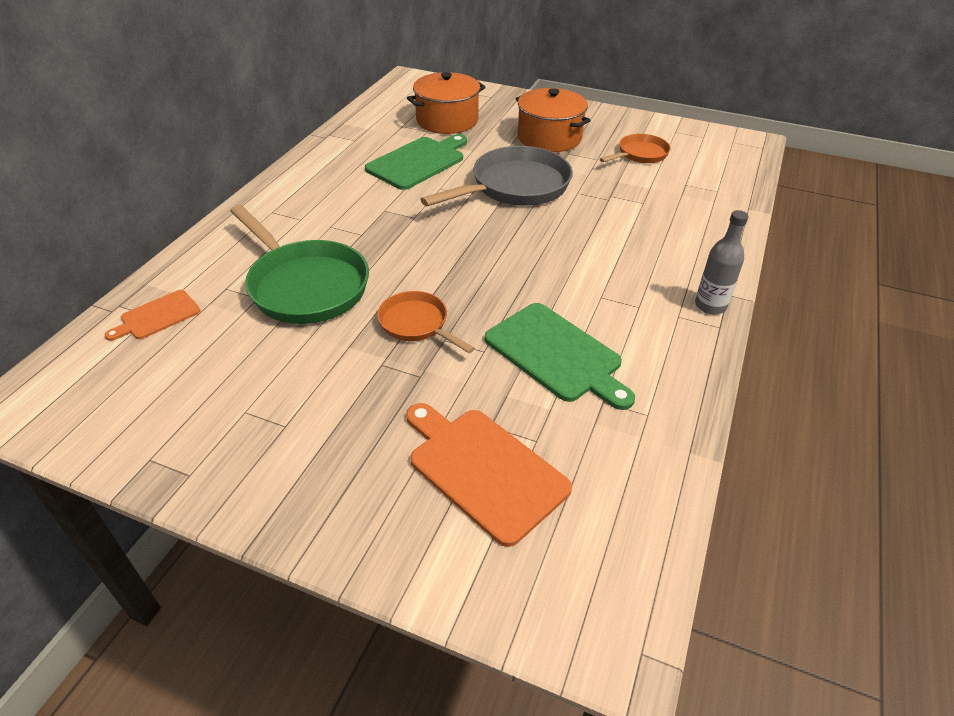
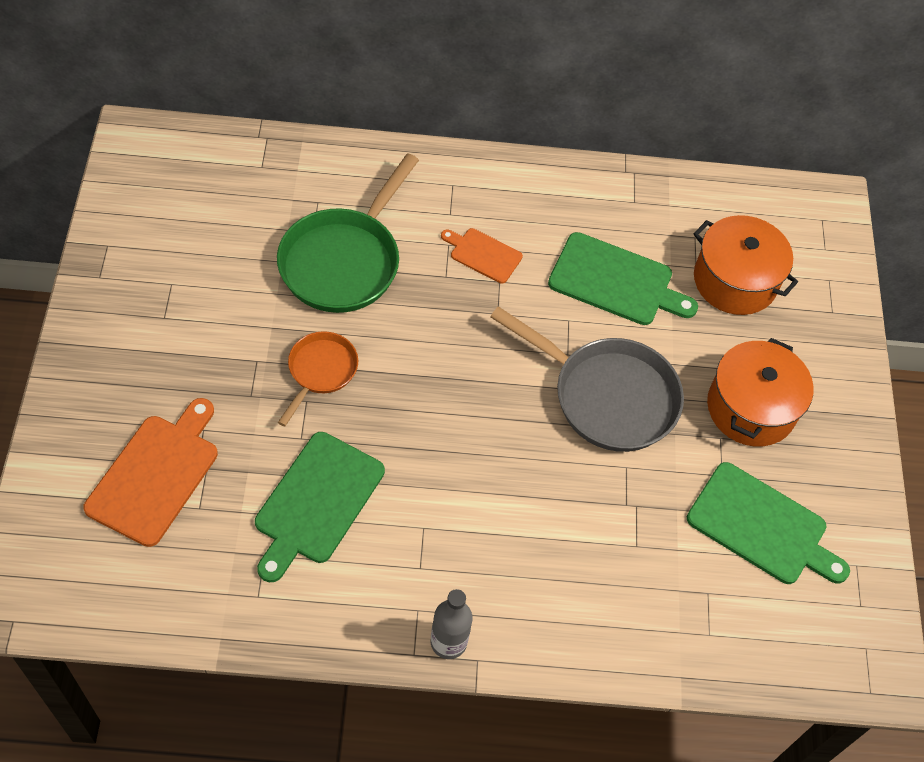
camera: 65 degrees right, 15 degrees up
orange cutting board [105,290,201,341] -> orange cutting board moved to [441,228,523,283]
orange pan [600,134,671,163] -> green cutting board [687,462,850,584]

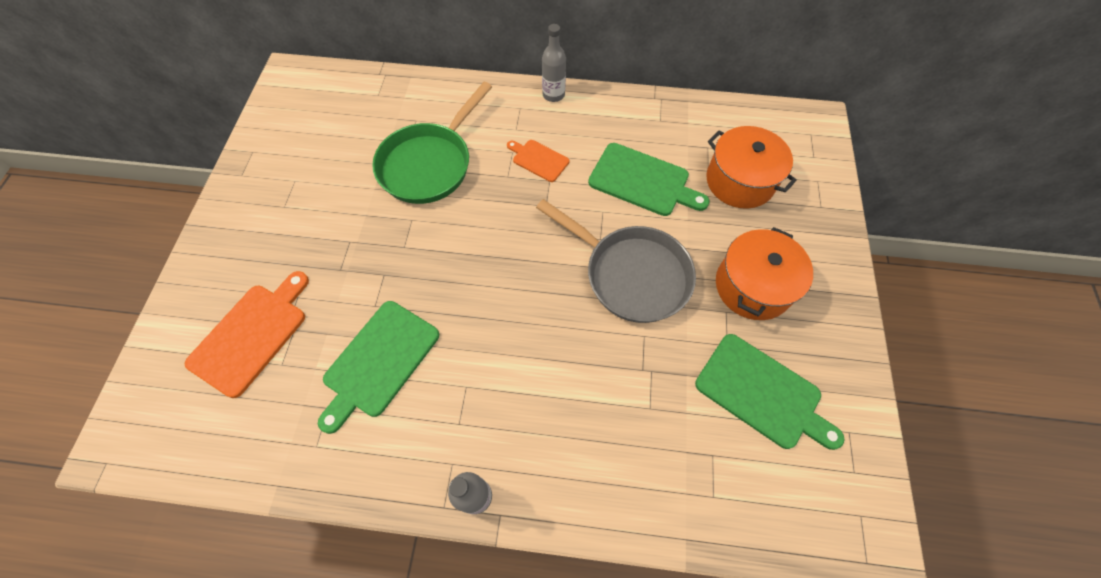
camera: 10 degrees right, 5 degrees up
orange pan [278,331,358,426] -> none
none -> grey bottle [542,24,566,102]

